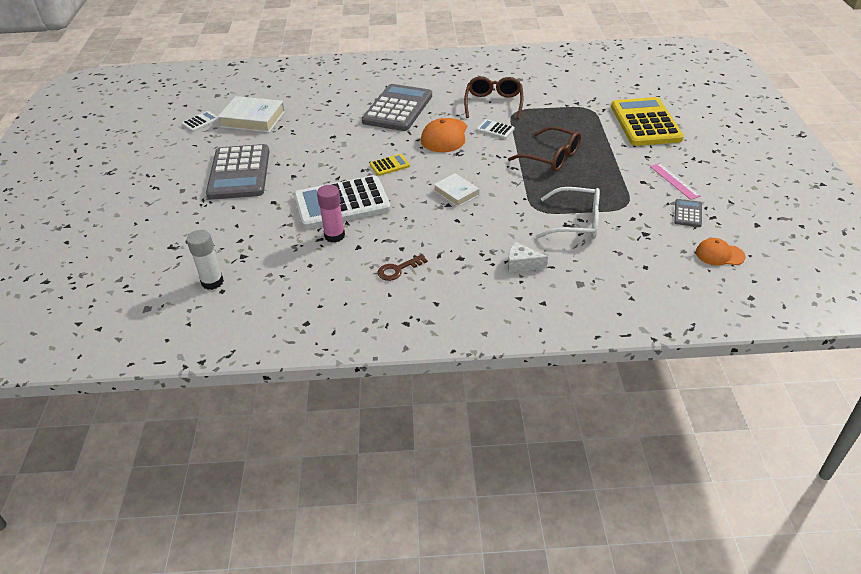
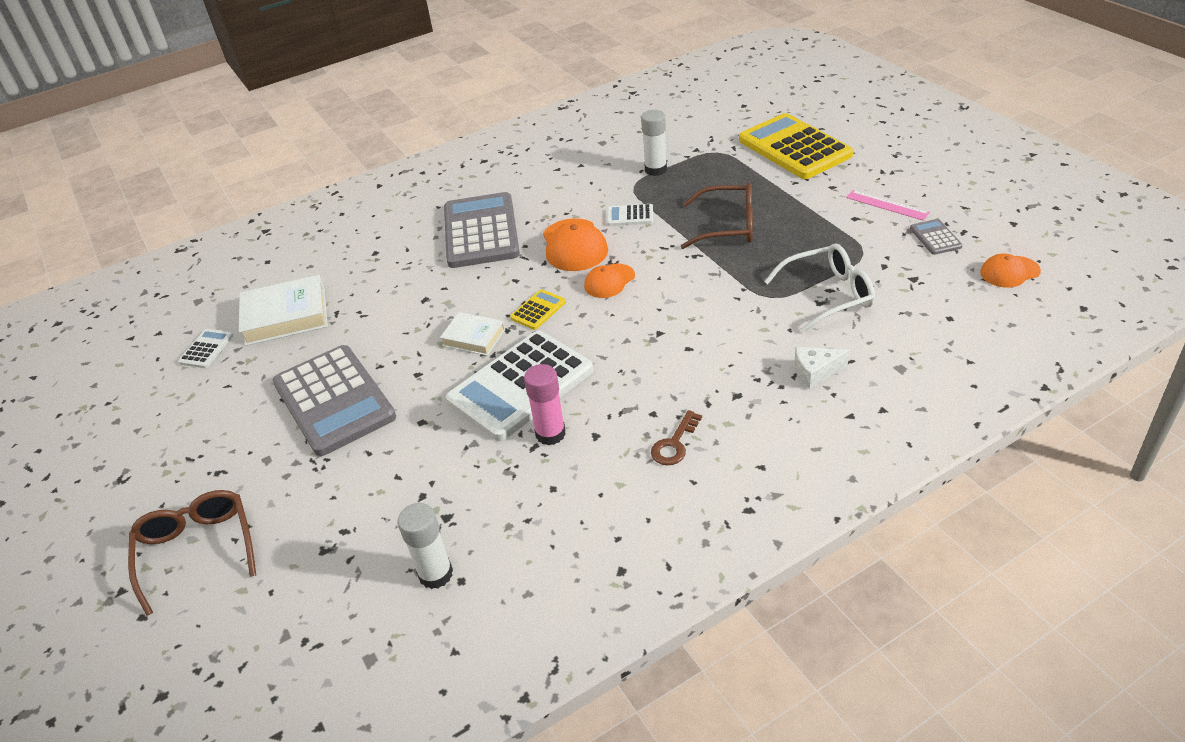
camera: 25 degrees left, 0 degrees up
white book [434,173,479,207] -> white book moved to [440,312,505,356]
brown glasses [464,76,523,119] -> brown glasses moved to [128,490,256,616]
none -> orange cap [584,264,635,298]
none -> white glue stick [641,110,667,176]

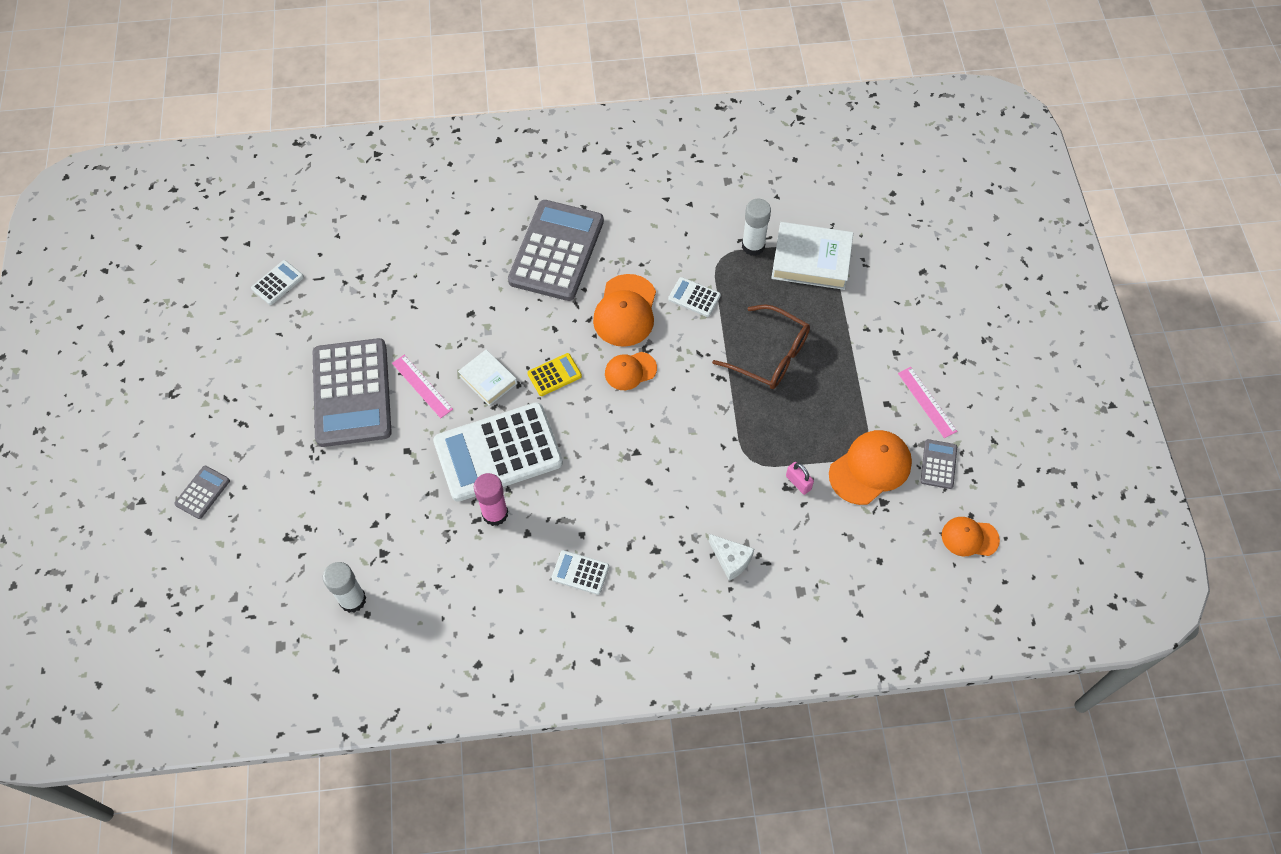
camera: 20 degrees right, 20 degrees up
brown glasses [128,490,256,616] -> grey calculator [174,466,230,519]
white book [239,275,328,346] -> white book moved to [771,222,853,290]
brown key [651,410,702,465] -> white calculator [551,550,609,595]
yellow calculator [739,113,853,179] -> none
white glasses [764,243,875,333] -> pink padlock [786,462,814,495]
white cheese [794,347,850,389] -> white cheese turned 150 degrees counterclockwise [709,534,754,581]
none -> pink ruler [392,355,453,418]
none -> orange cap [829,430,912,505]

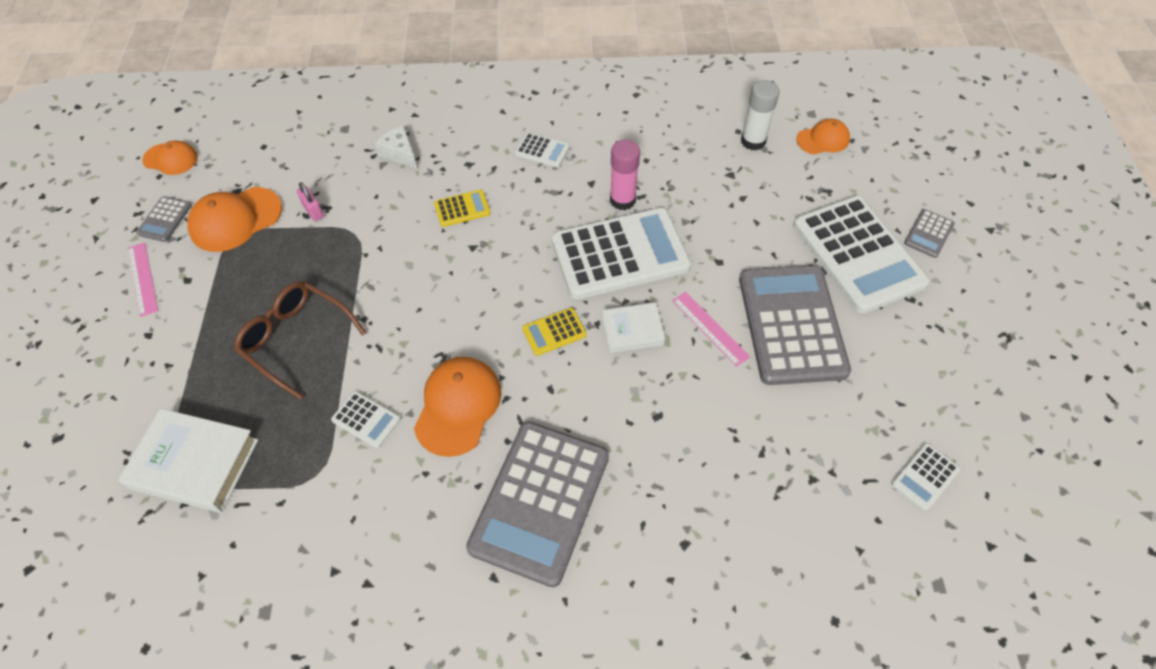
camera: 175 degrees left, 5 degrees down
white book [458,350,517,406] -> white book turned 60 degrees counterclockwise [602,302,665,353]
orange cap [605,352,657,390] -> orange cap moved to [796,119,850,155]
white glue stick [742,199,771,256] -> none
none -> yellow calculator [434,190,490,227]
none -> white calculator [793,196,930,314]

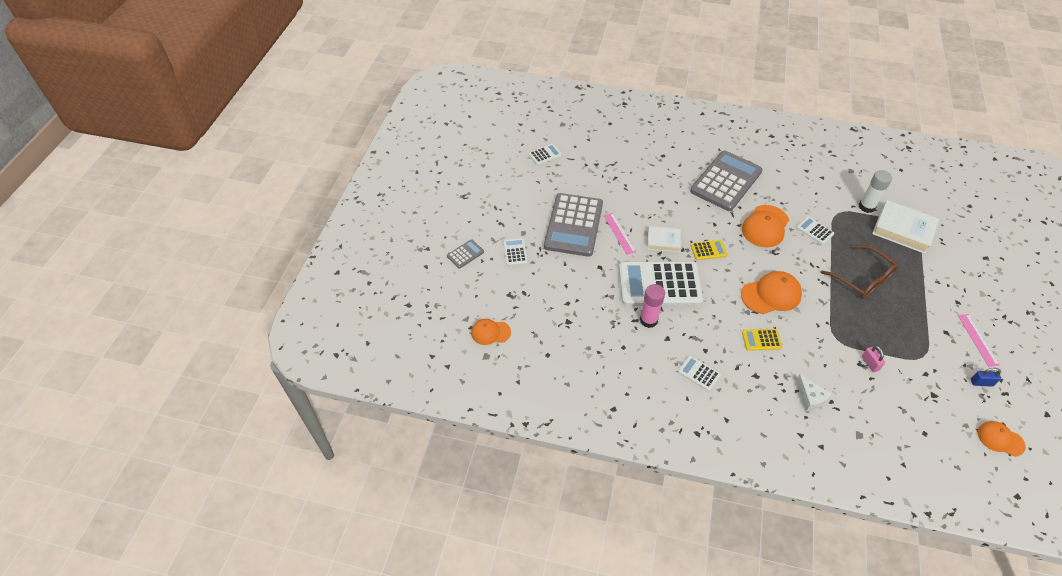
camera: 165 degrees left, 5 degrees down
grey calculator [136,196,192,242] -> blue padlock [971,368,1001,387]
orange cap [187,187,282,252] -> orange cap moved to [741,271,802,314]
white glue stick [741,80,779,151] -> white glue stick moved to [859,170,892,213]
white calculator [793,196,930,314] -> white calculator [503,238,528,266], size x0.43

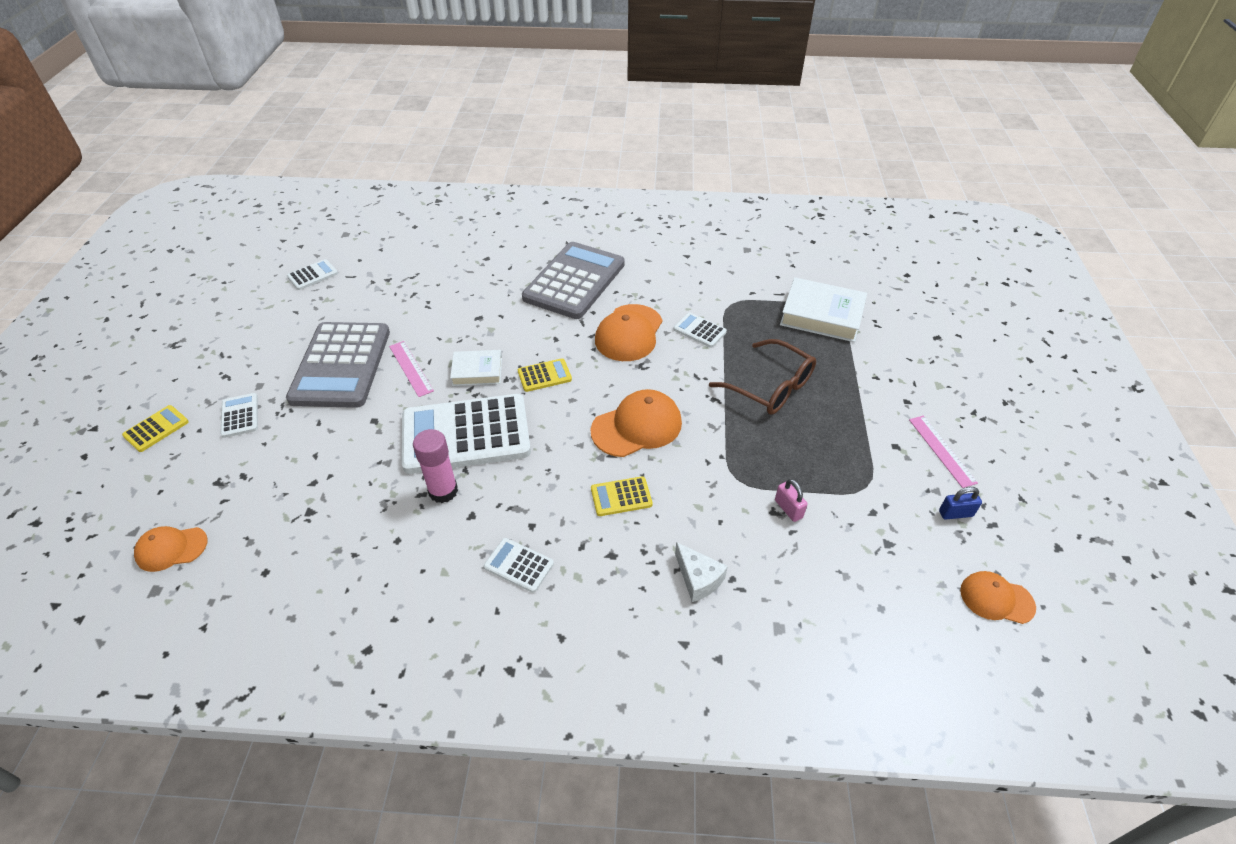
camera: 10 degrees left, 5 degrees down
grey calculator [447,239,484,268] -> yellow calculator [122,405,189,452]
white glue stick [859,170,892,213] -> none

